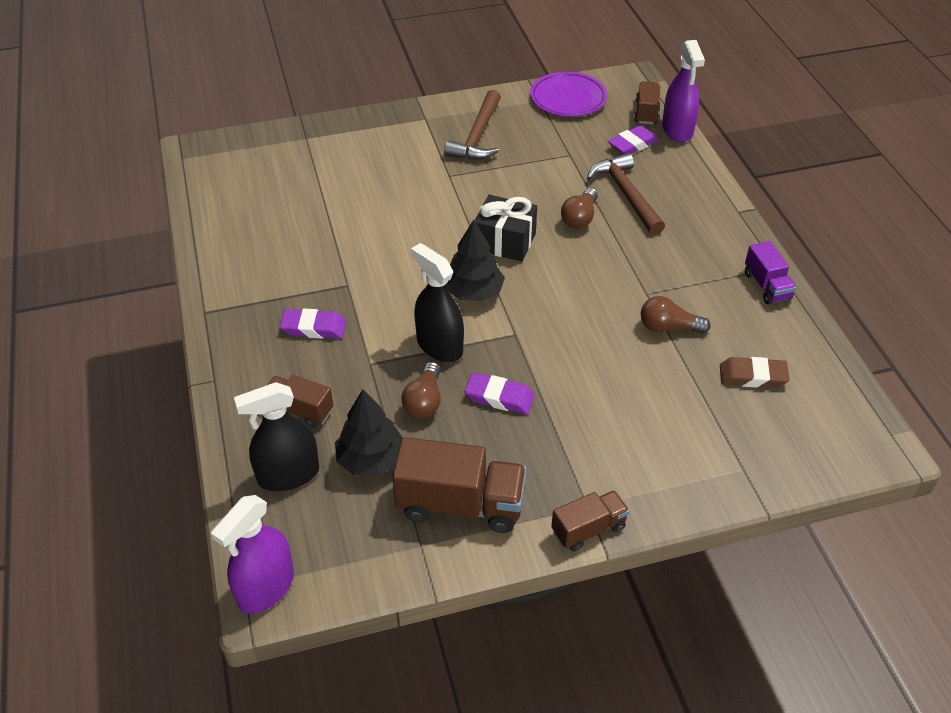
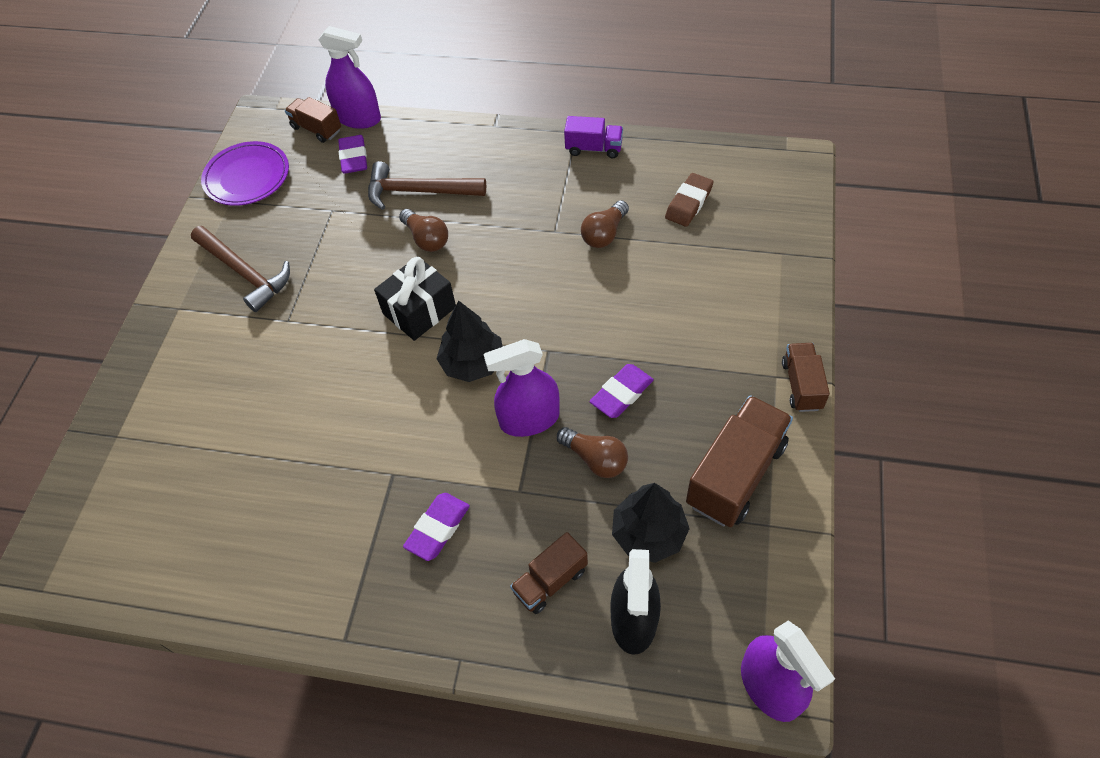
camera: 60 degrees left, 10 degrees up
black spray bottle [411,243,464,362] -> purple spray bottle [484,339,560,437]

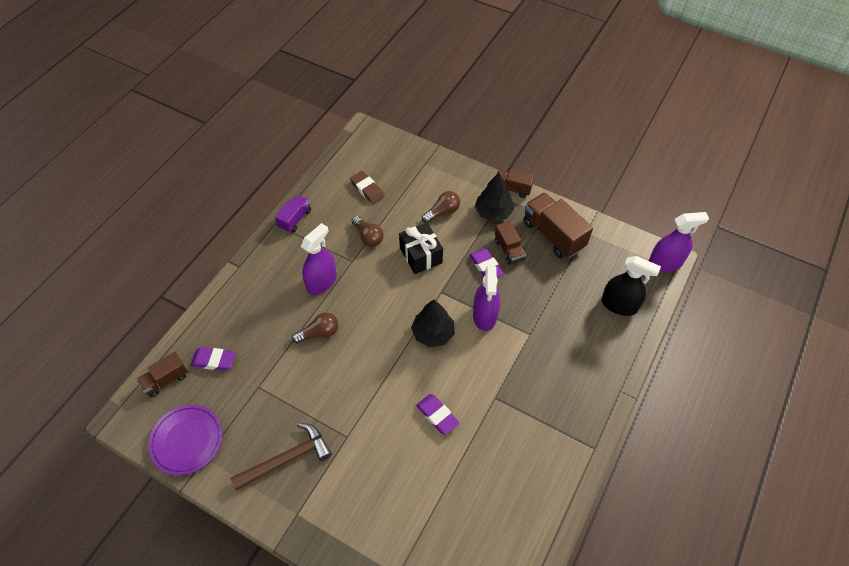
camera: 75 degrees left, 0 degrees up
purple spray bottle [318,26,381,129] -> purple spray bottle moved to [301,223,337,295]
brown hammer [368,161,486,210] -> none
black gift [374,256,456,341] -> black gift moved to [399,223,443,274]
purple eraser [403,493,470,561] -> purple eraser moved to [416,394,460,435]
brown truck [510,532,588,614] -> brown truck moved to [495,221,526,265]
brown light bulb [557,427,628,478] -> brown light bulb moved to [422,191,460,223]
black tree [612,483,690,563] -> black tree moved to [475,173,514,222]

